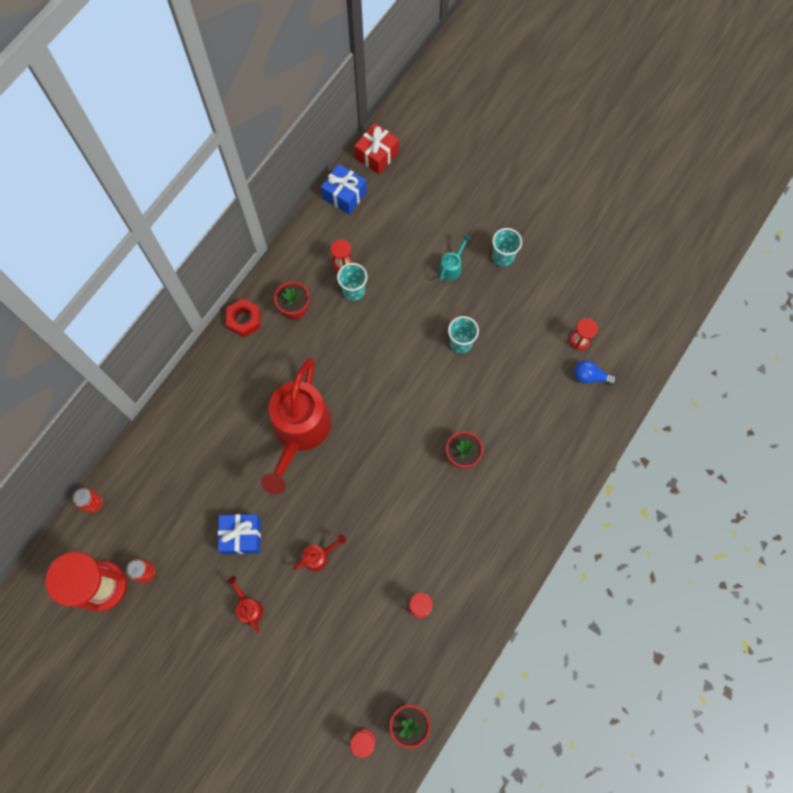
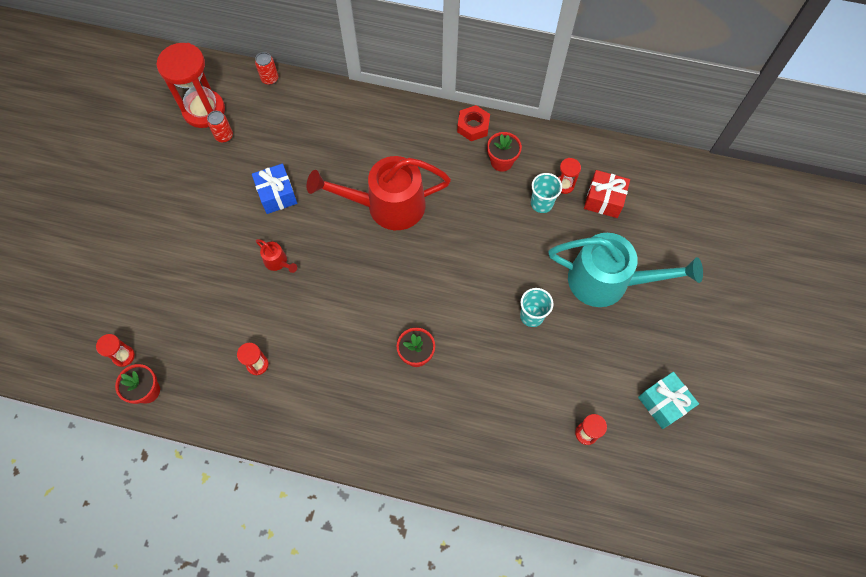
camera: 70 degrees right, 5 degrees down
red watering can [227,576,263,633] -> none
blue gift [321,164,367,215] -> none
red gift [354,123,399,174] -> red gift moved to [584,170,630,218]
turquoise watering can [439,234,471,281] -> turquoise watering can [549,233,703,307], size x2.49
turquoise cup [492,228,522,267] -> none
blue light bulb [574,360,616,385] -> none
none -> turquoise gift [638,372,699,429]

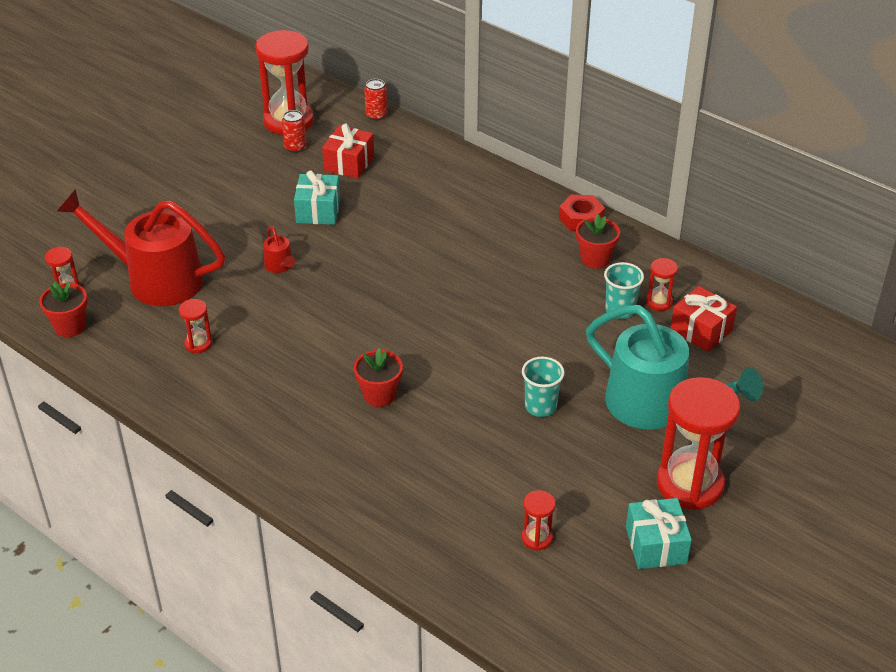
camera: 25 degrees right, 25 degrees down
blue gift [252,164,297,214] -> turquoise gift [294,171,340,225]
red watering can [307,156,451,230] -> red watering can moved to [56,189,225,306]
none -> red gift [322,124,374,179]
none -> red hourglass [657,377,740,510]

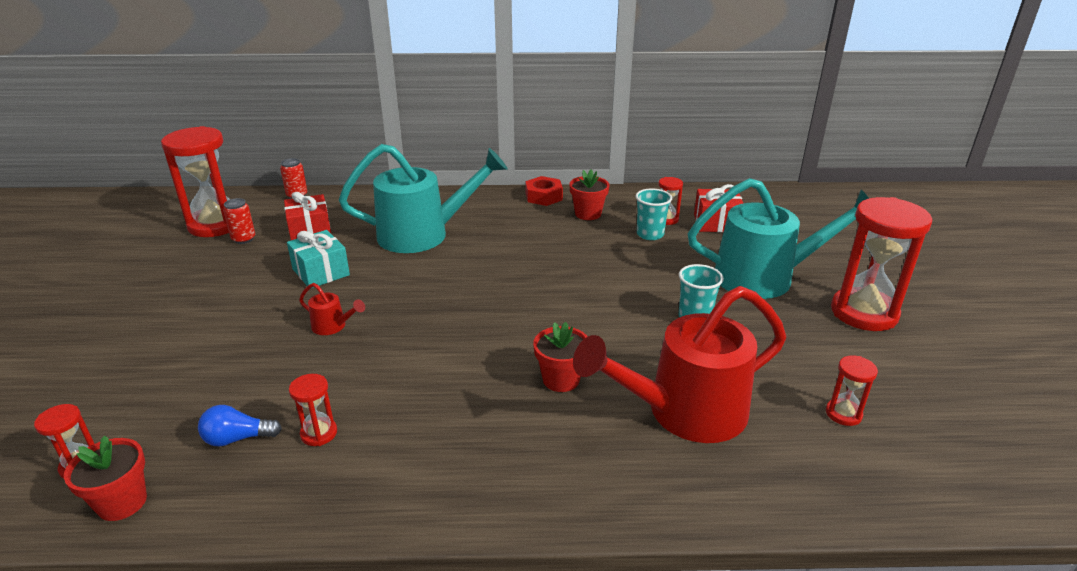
camera: 40 degrees left, 10 degrees down
red watering can [56,189,225,306] -> red watering can moved to [573,286,786,443]
turquoise gift [626,498,692,569] -> none
none -> blue light bulb [198,405,282,446]
none -> turquoise watering can [339,144,507,253]

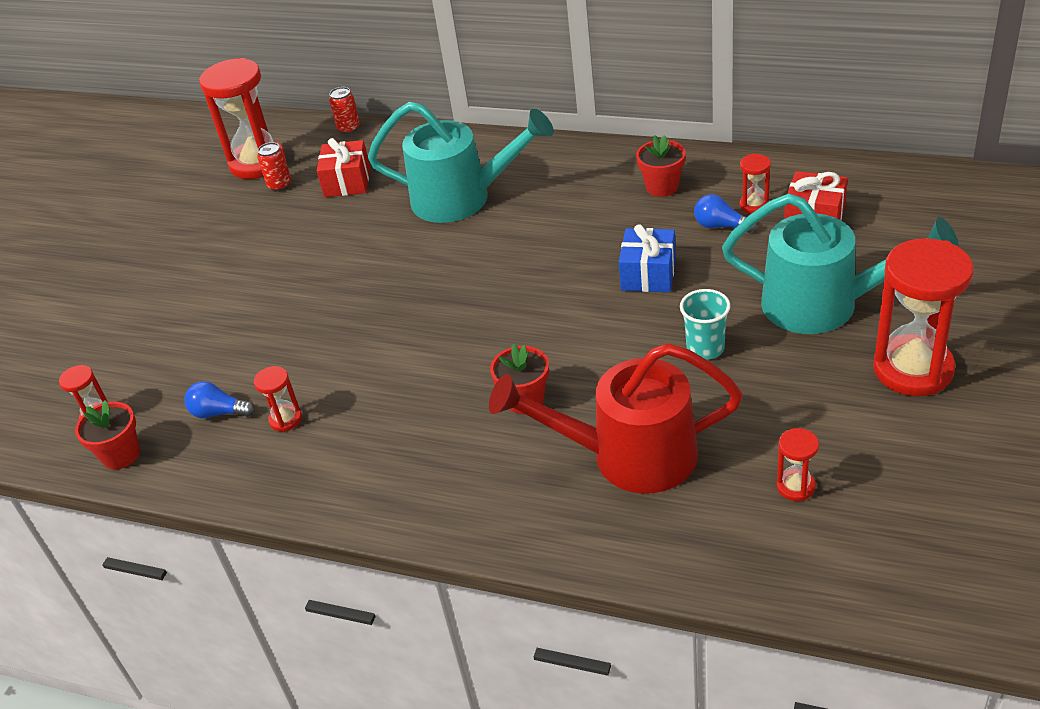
camera: 25 degrees right, 10 degrees up
turquoise gift [287,230,350,289] -> none
red watering can [299,283,365,335] -> none
red nut [525,176,563,206] -> none
turquoise cup [635,188,672,240] -> blue light bulb [694,194,756,233]
none -> blue gift [619,224,676,292]

